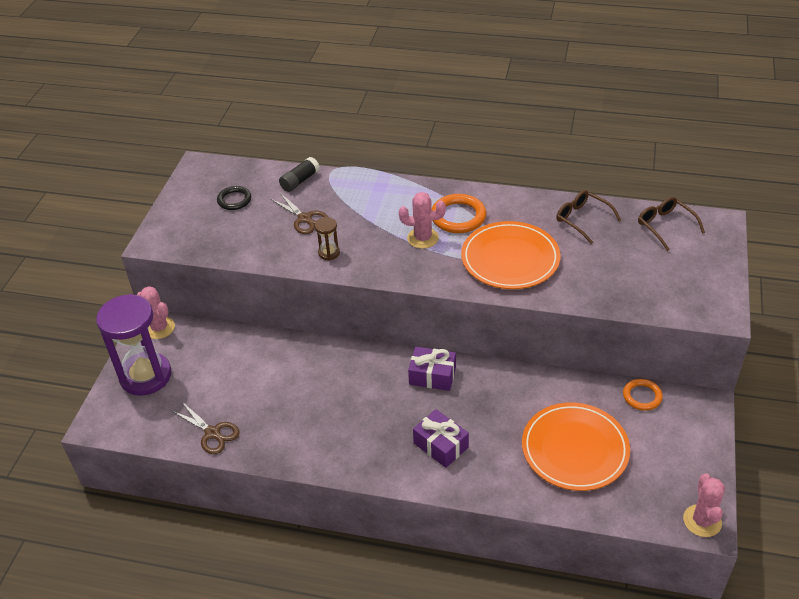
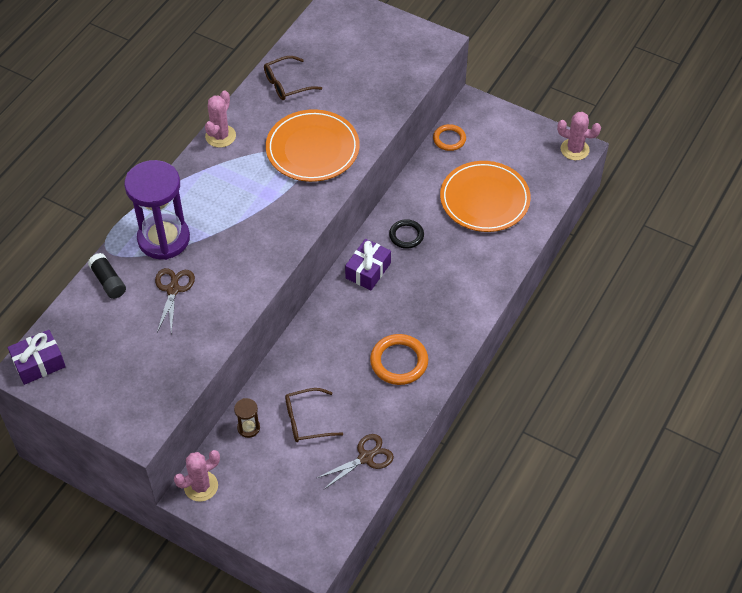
camera: 75 degrees left, 10 degrees up
purple hourglass [96,294,172,396] -> purple hourglass moved to [124,160,190,260]
black ring [217,186,251,210] -> black ring moved to [389,219,424,249]
brown scissors [270,193,328,234] -> brown scissors turned 60 degrees counterclockwise [155,268,195,333]
brown hourglass [314,217,340,260] -> brown hourglass moved to [234,398,260,438]
pink cactus [399,192,446,249] -> pink cactus moved to [205,90,236,148]
purple gift [413,409,469,468] -> purple gift moved to [7,330,66,385]
orange ring [432,194,486,233] -> orange ring moved to [370,334,428,385]
brown glasses [638,197,705,251] -> brown glasses moved to [285,388,343,442]

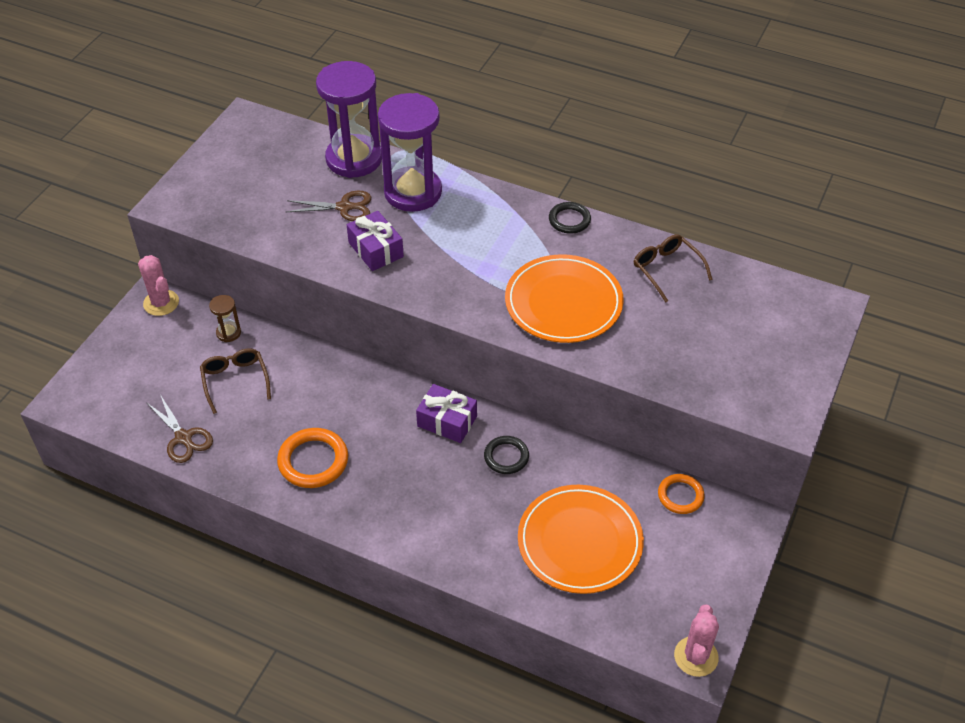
camera: 85 degrees right, 5 degrees down
purple gift [7,330,66,385] -> purple gift moved to [347,211,404,271]
black glue stick [88,253,126,299] -> purple hourglass [316,61,382,178]
pink cactus [205,90,236,148] -> black ring [549,202,591,234]

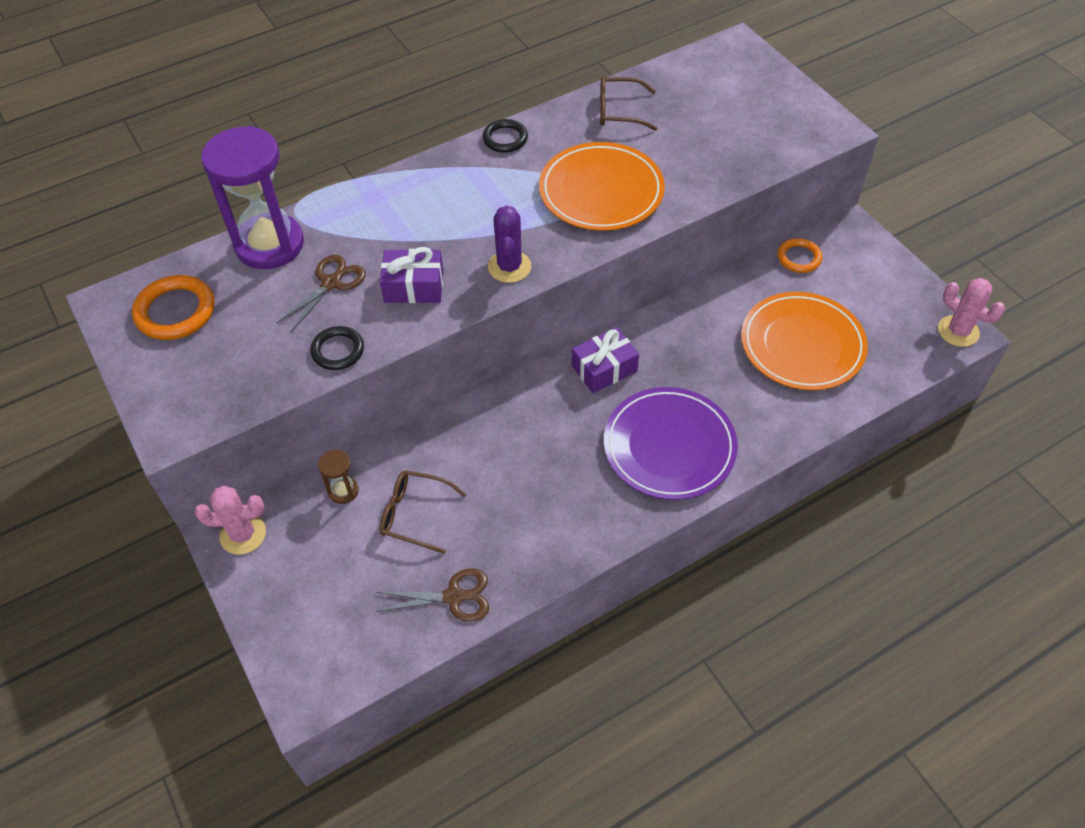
camera: 55 degrees left, 5 degrees up
orange ring [277,428,348,488] -> orange ring moved to [132,275,214,340]
purple hourglass [378,93,442,212] -> none
black ring [484,436,529,474] -> black ring moved to [310,326,364,370]
none -> purple cactus [488,206,531,283]
none -> purple plate [604,387,738,500]

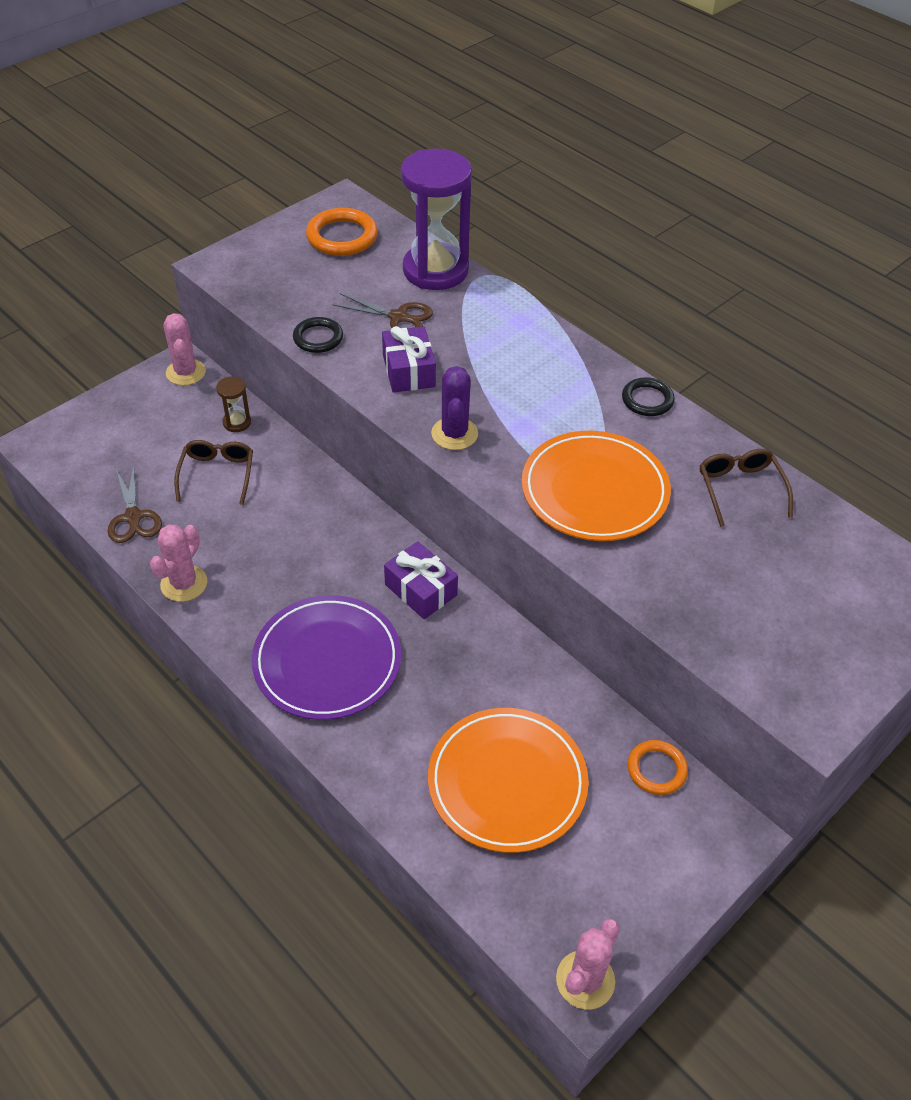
camera: 75 degrees right, 5 degrees down
purple cactus [488,206,531,283] -> purple cactus turned 75 degrees counterclockwise [431,366,478,450]
none -> pink cactus [150,525,207,602]

